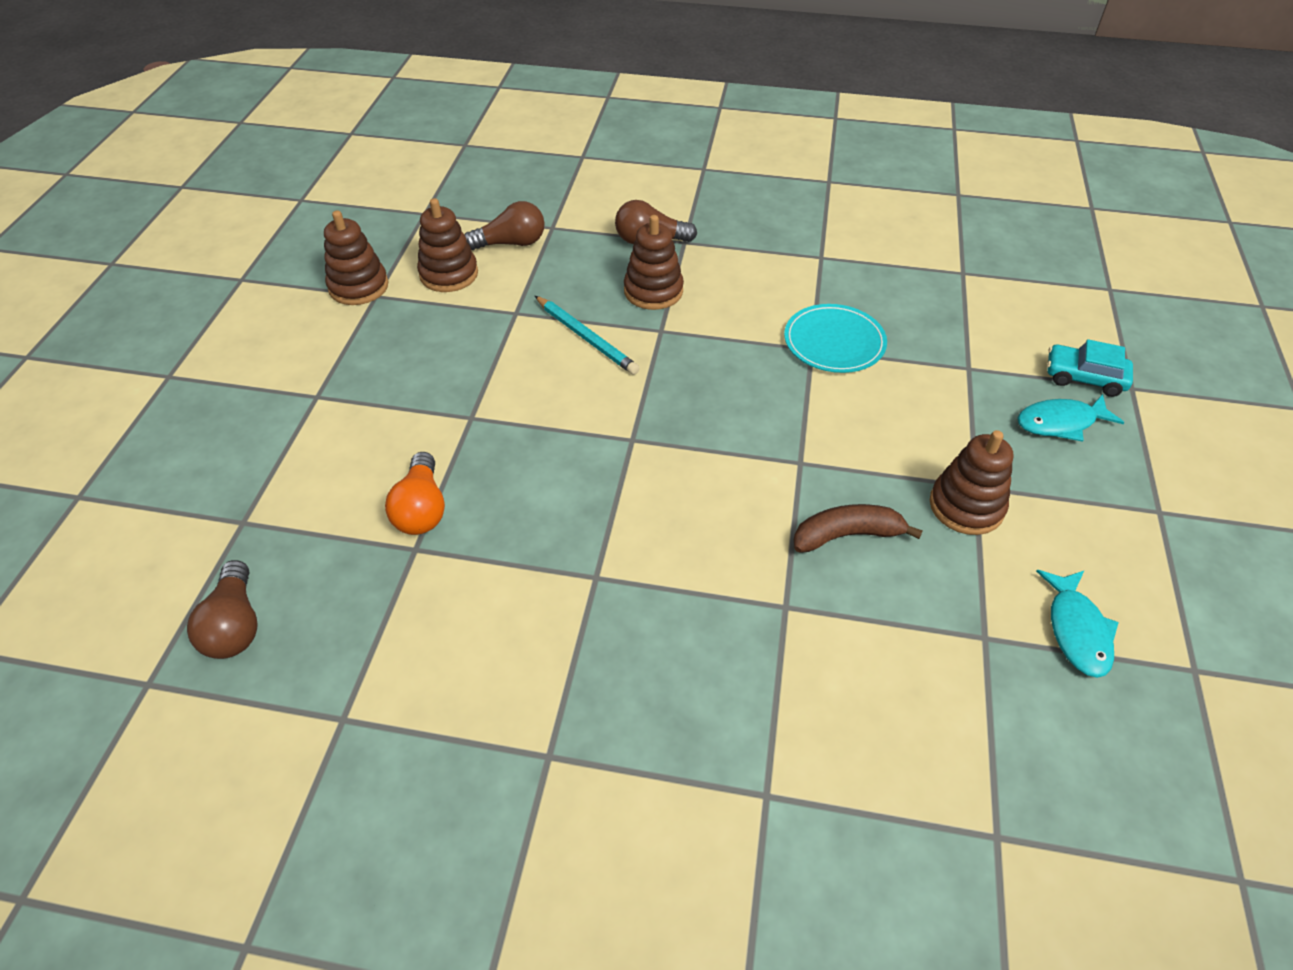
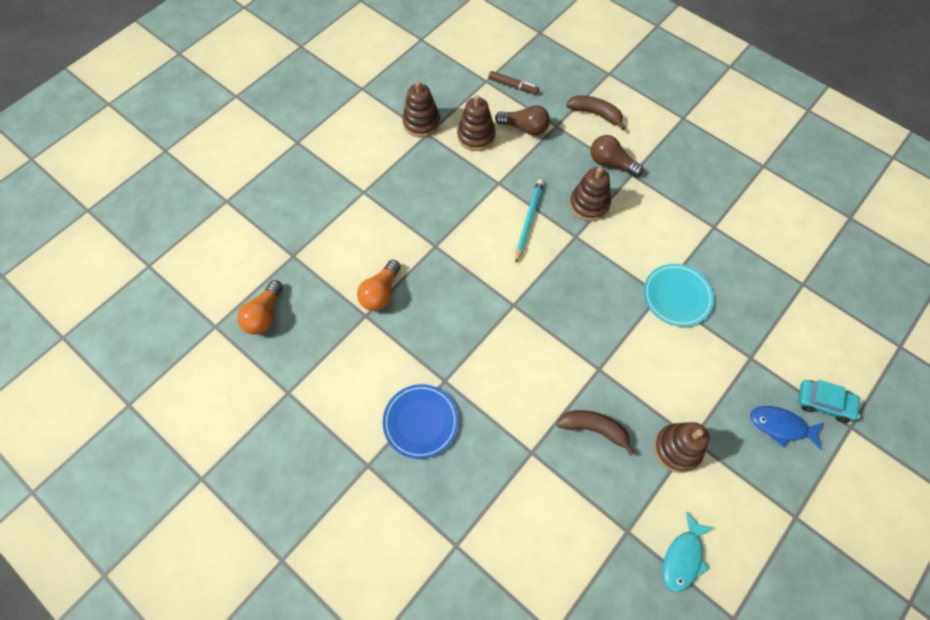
camera: 30 degrees right, 15 degrees up
brown light bulb [187,560,258,659] -> orange light bulb [237,280,283,334]
turquoise pencil [535,296,640,375] -> turquoise pencil turned 150 degrees counterclockwise [515,179,544,263]
turquoise fish [1017,394,1124,442] -> blue fish [750,406,823,450]
turquoise car [1047,339,1133,397] -> turquoise car turned 150 degrees clockwise [798,380,861,423]
none -> blue plate [383,384,459,459]
none -> brown marker [488,71,539,94]
none -> brown banana [566,96,626,130]

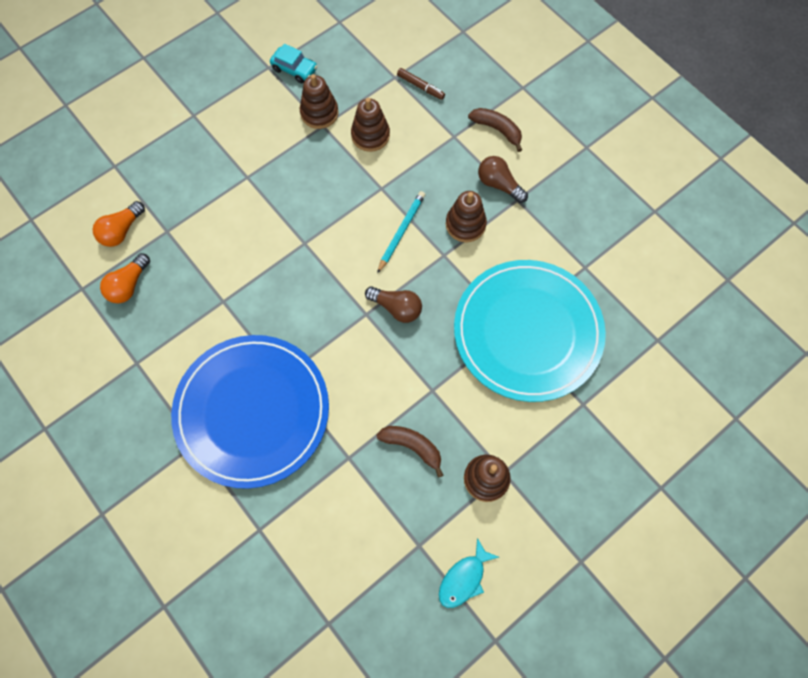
camera: 10 degrees right, 5 degrees up
orange light bulb [357,260,401,311] -> orange light bulb moved to [93,201,145,247]
blue plate [383,384,459,459] -> blue plate [171,335,329,489], size x2.17
brown light bulb [495,105,550,136] -> brown light bulb moved to [365,286,422,323]
turquoise plate [644,264,714,327] -> turquoise plate [454,260,606,402], size x2.17
blue fish [750,406,823,450] -> none
turquoise car [798,380,861,423] -> turquoise car moved to [270,44,317,83]

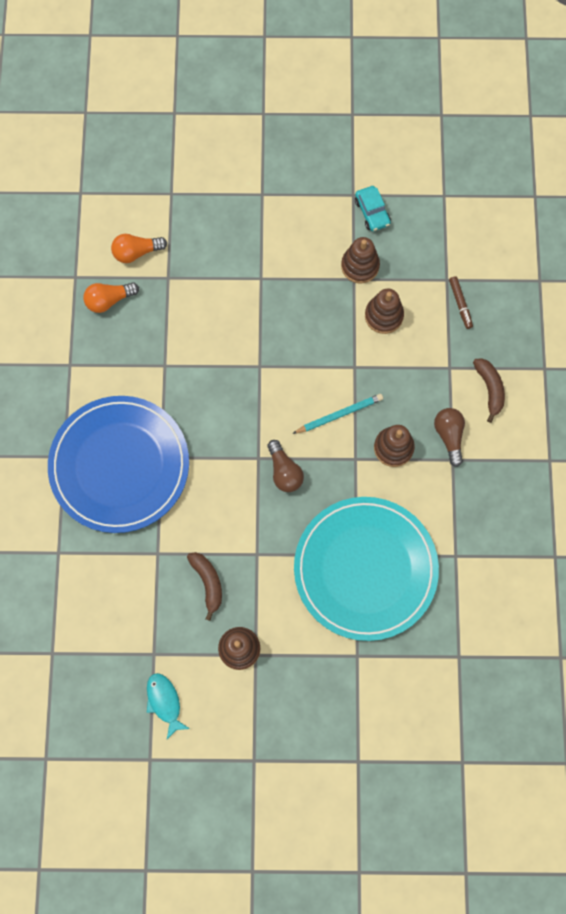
camera: 40 degrees right, 5 degrees up
turquoise fish [439,538,499,608] -> turquoise fish turned 75 degrees clockwise [147,673,190,739]

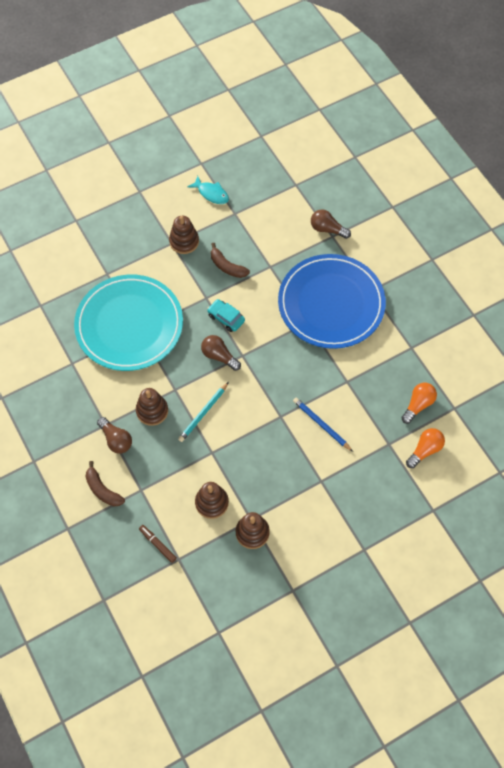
camera: 150 degrees right, 10 degrees down
turquoise car [355,186,391,231] -> turquoise car moved to [207,299,245,332]
none -> blue pencil [293,398,353,452]
none -> brown light bulb [311,209,351,239]

